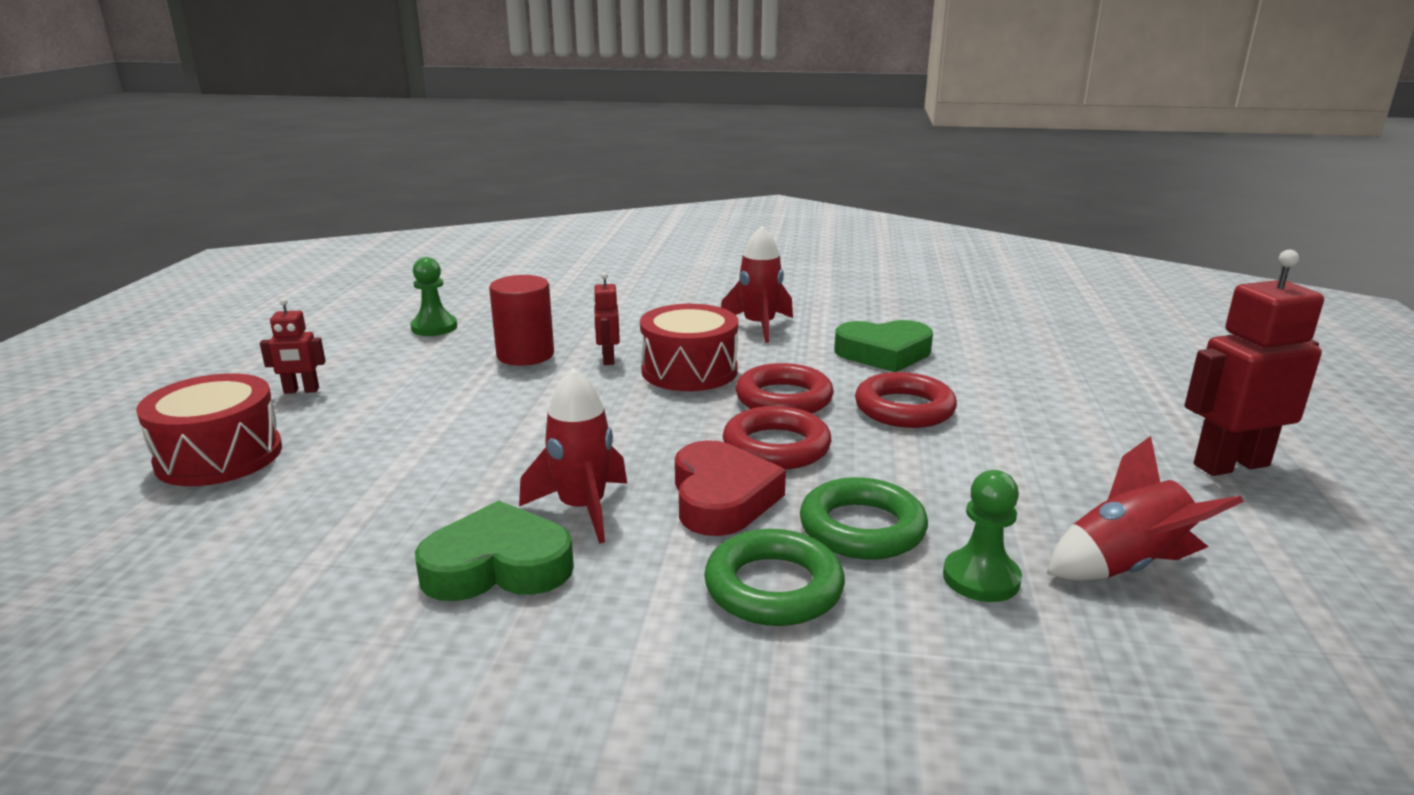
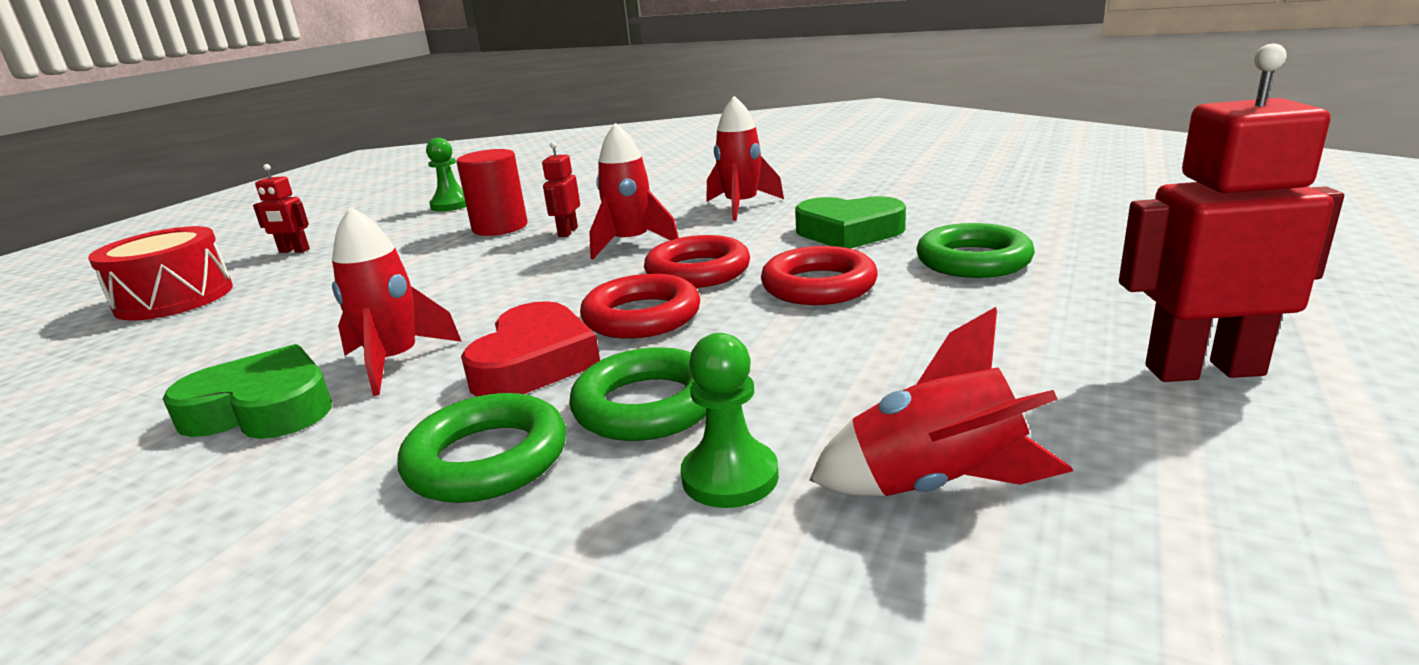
camera: 20 degrees right, 0 degrees up
red drum [640,304,738,391] -> red rocket [589,123,679,259]
none -> green ring [916,223,1035,278]

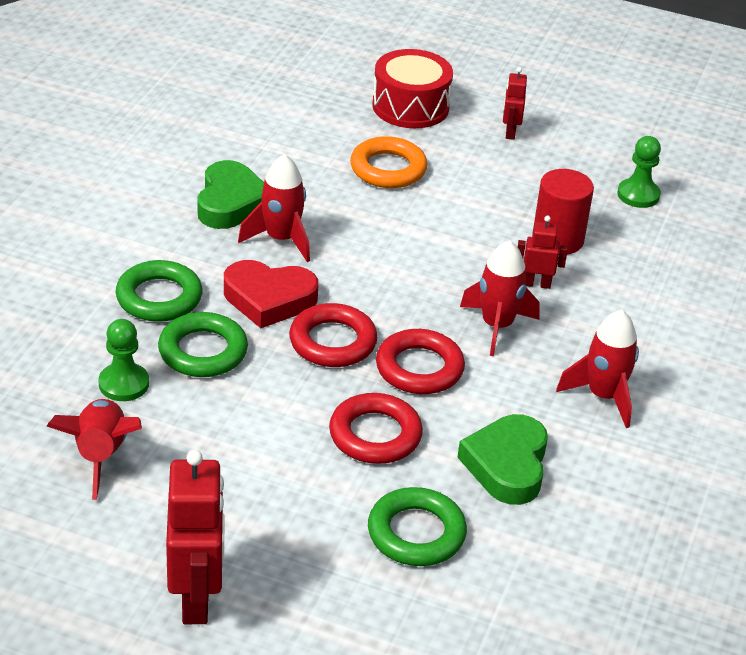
camera: 80 degrees right, 15 degrees up
none -> orange ring [350,136,427,188]

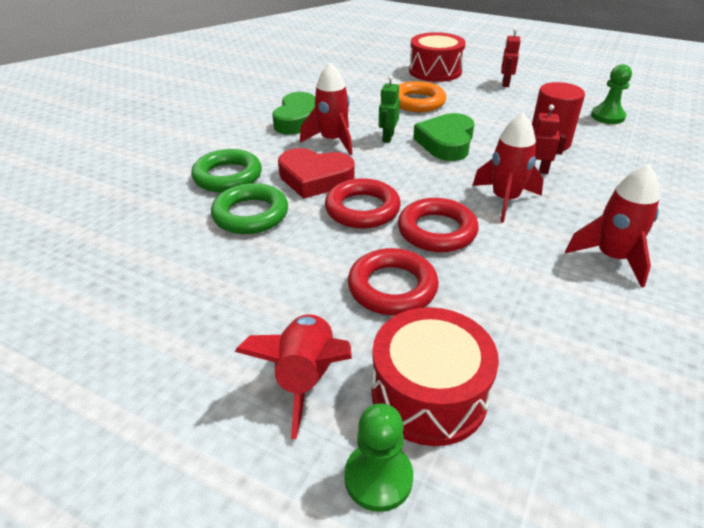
camera: 10 degrees right, 0 degrees up
red rocket [47,399,142,500] -> red rocket moved to [235,314,352,439]
green pawn [98,319,149,401] -> green pawn moved to [344,403,413,512]
red robot [166,450,225,624] -> none
green ring [368,487,467,566] -> red drum [372,307,499,446]
green heart [457,414,548,505] -> green heart moved to [413,113,474,161]
none -> green robot [379,75,400,143]

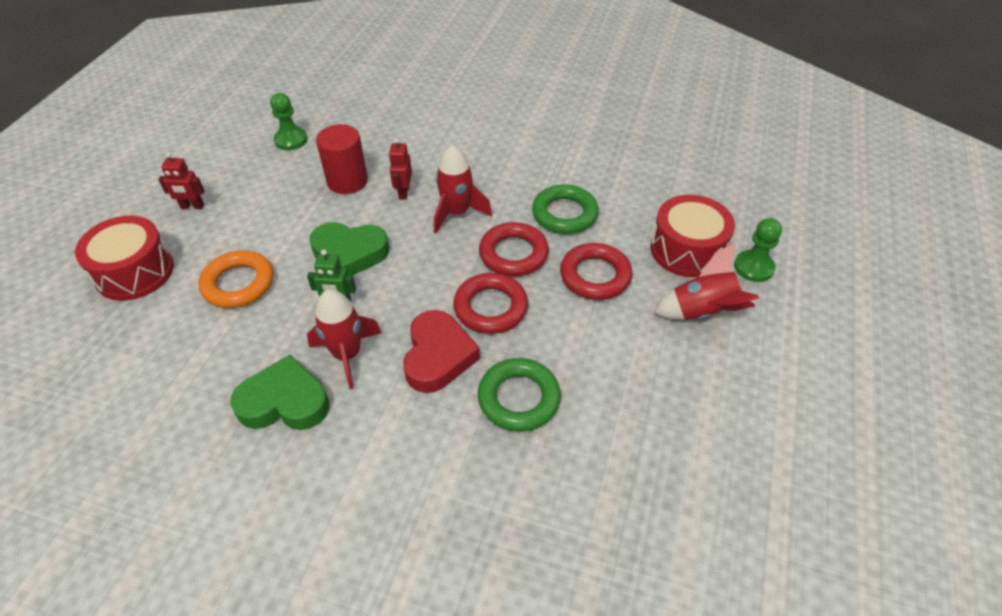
camera: 100 degrees left, 10 degrees up
green ring [191,149,262,192] -> green ring moved to [532,184,599,234]
red rocket [565,164,660,288] -> none

